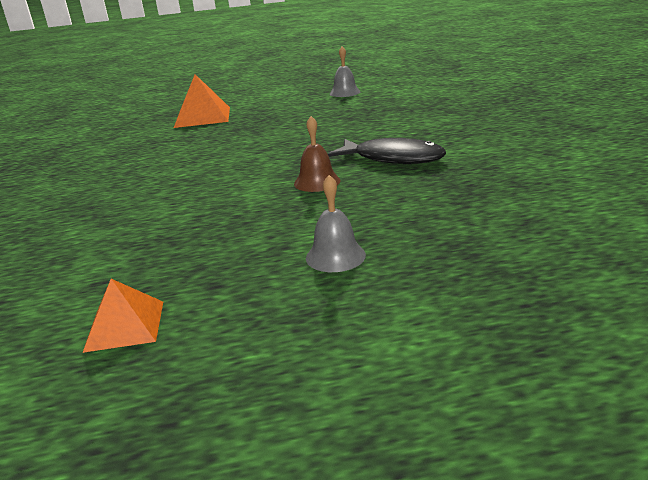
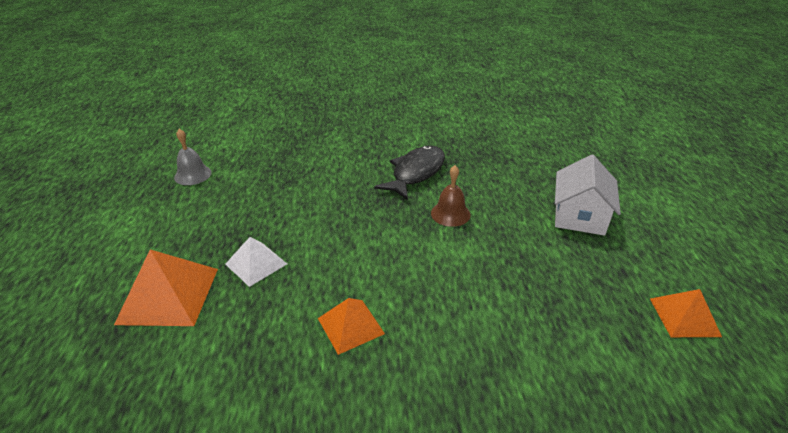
camera: 85 degrees left, 10 degrees up
grey bell [306,175,366,272] -> white house [555,155,621,236]
none -> white pyramid [225,237,287,287]
none -> orange pyramid [318,298,385,355]

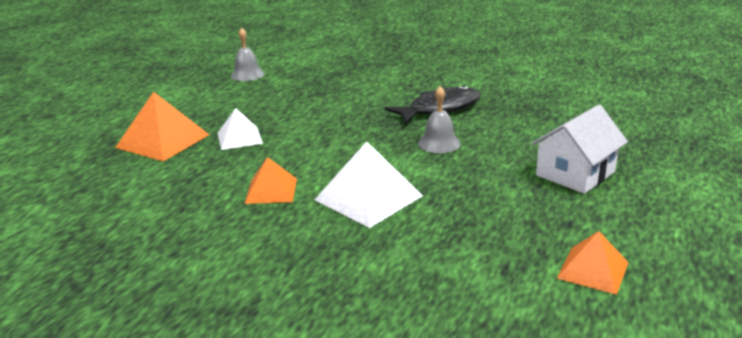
camera: 30 degrees right, 10 degrees down
brown bell [431,165,471,227] -> grey bell [418,86,461,153]
none -> white pyramid [315,141,423,228]

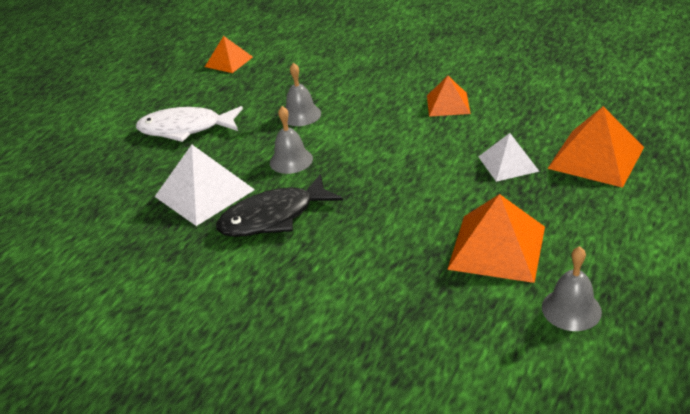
camera: 175 degrees left, 10 degrees up
white pyramid [315,141,423,228] -> white pyramid moved to [155,145,255,226]
white house [531,105,628,194] -> white fish [136,106,243,142]
none -> grey bell [286,63,321,126]
none -> orange pyramid [447,194,545,283]

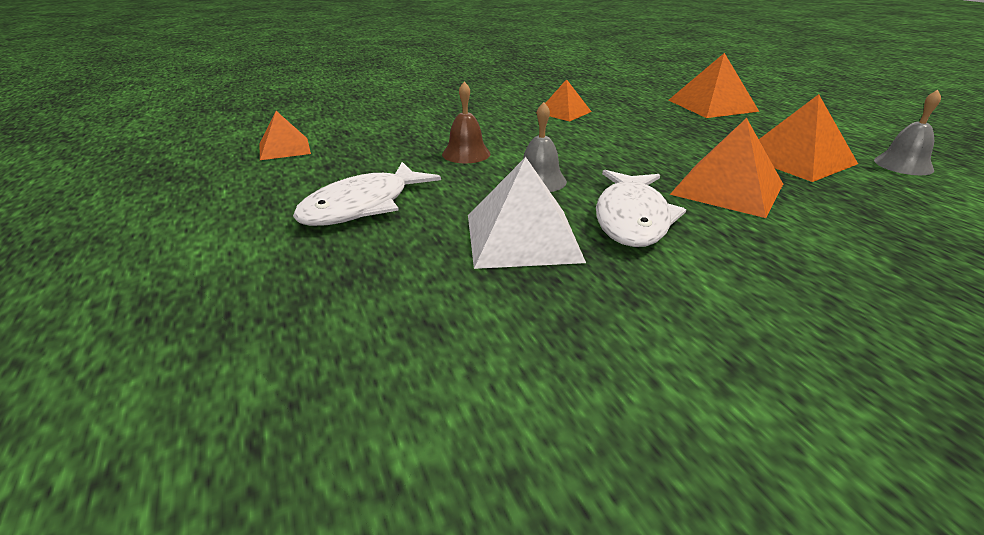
camera: 55 degrees left, 5 degrees down
black fish [216,174,343,237] -> white fish [596,170,686,247]
grey bell [286,63,321,126] -> brown bell [442,81,490,163]
white pyramid [478,133,540,182] -> none
none -> orange pyramid [669,118,783,218]

